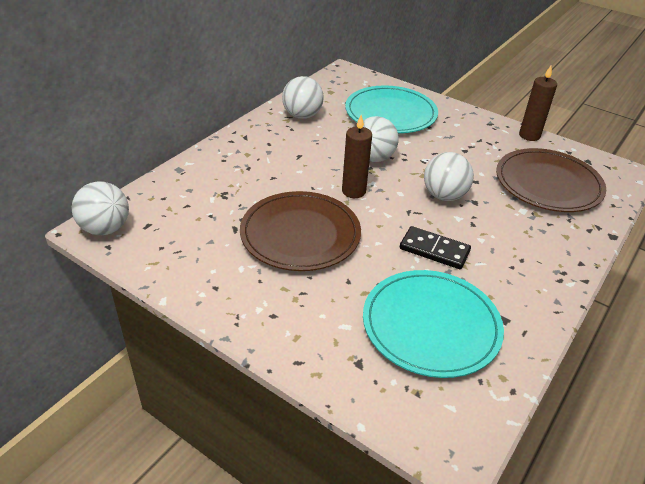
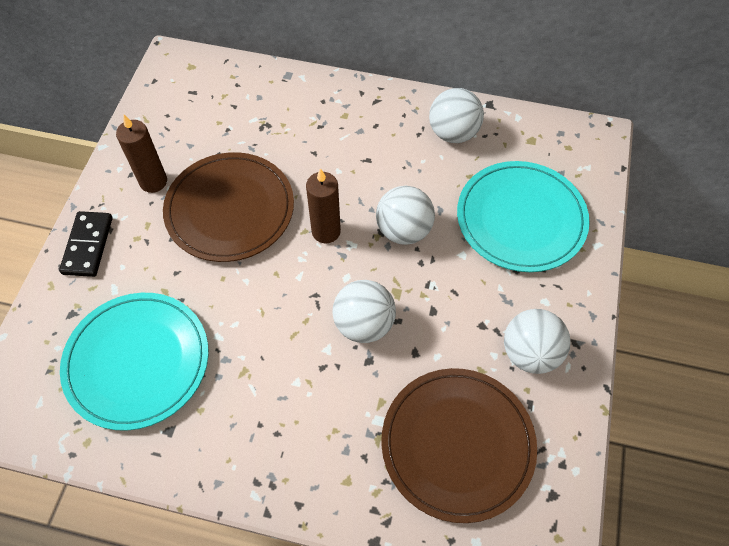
camera: 70 degrees right, 20 degrees up
white ball [71,181,129,235] -> white ball moved to [504,309,570,374]
black domino [400,226,471,269] -> black domino moved to [59,211,112,277]
brown candle [519,66,557,141] -> brown candle moved to [116,115,167,193]

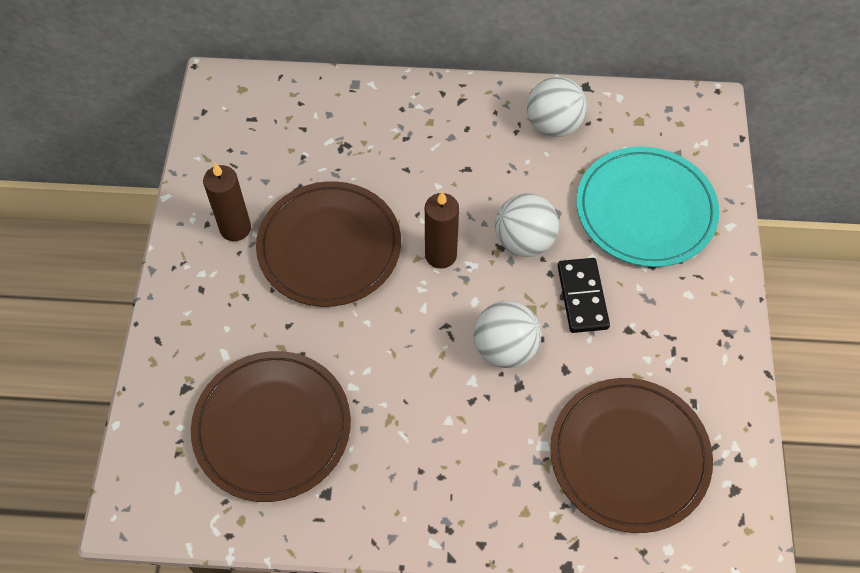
camera: 10 degrees left, 0 degrees up
black domino [59,211,112,277] -> black domino moved to [558,258,610,333]
turquoise plate [60,293,209,431] -> brown plate [191,351,351,502]
white ball [504,309,570,374] -> none

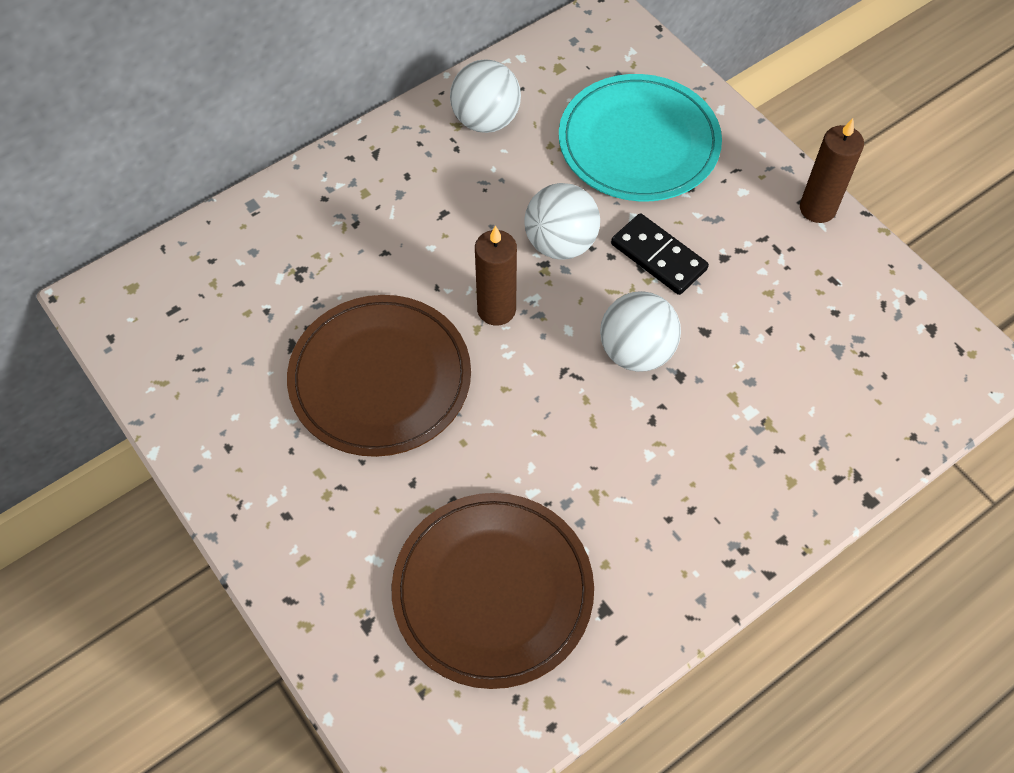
camera: 40 degrees left, 0 degrees up
brown candle [203,163,251,241] -> brown candle moved to [800,118,864,223]
brown plate [550,378,713,533] -> none

